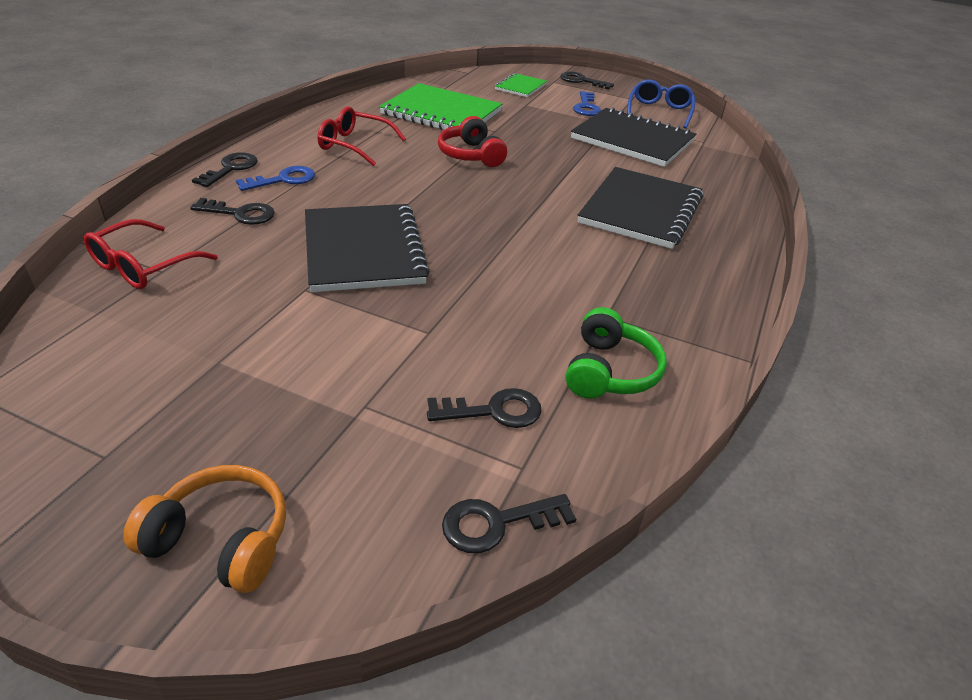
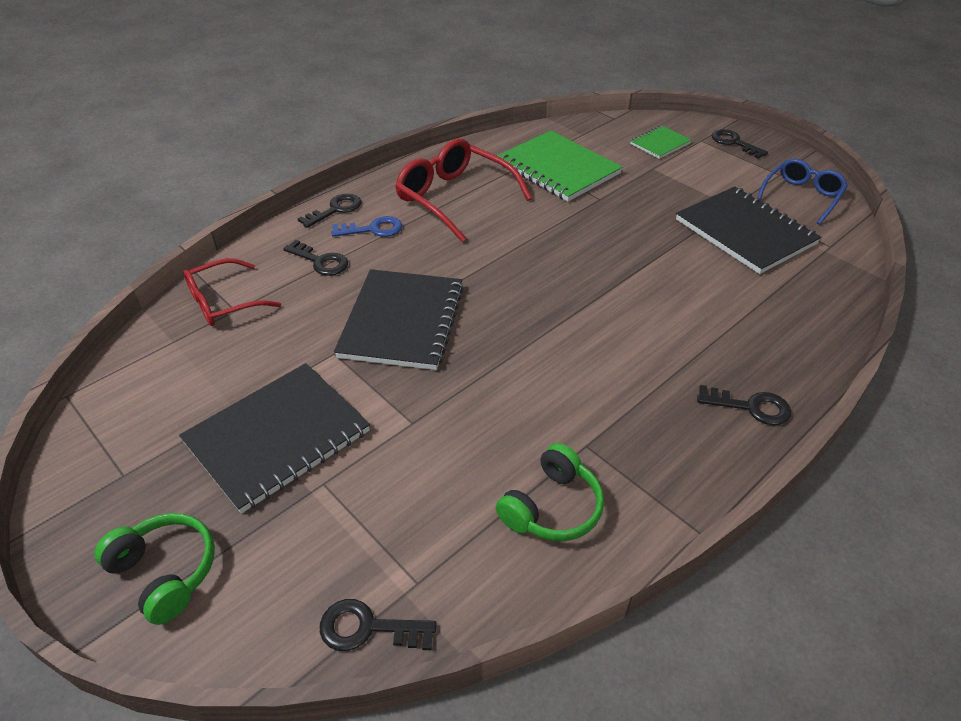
camera: 25 degrees right, 5 degrees up
orange headphones [123,465,286,593] -> green headphones [94,513,215,625]
red glasses [317,107,406,166] -> red glasses [395,138,532,242], size x1.54
black key [427,388,542,428] -> black key moved to [697,385,791,425]
red headphones [438,116,507,167] -> none
blue key [573,91,601,116] -> none
black notebook [578,167,703,249] -> black notebook moved to [179,363,370,514]

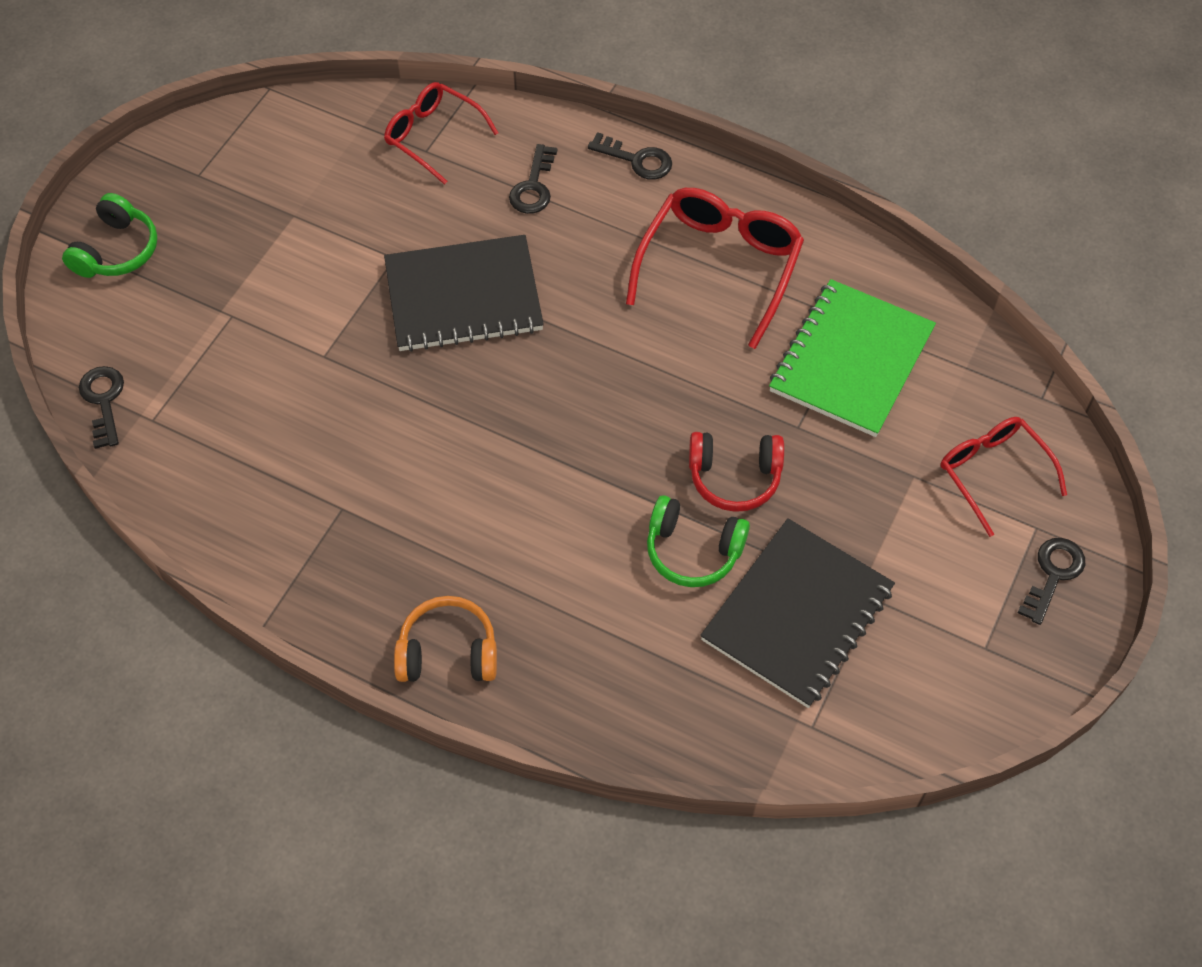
camera: 70 degrees right, 15 degrees up
black notebook [179,363,370,514] -> none
blue key [331,216,402,237] -> none
green headphones [496,443,604,541] -> green headphones moved to [647,495,750,587]
green notebook [630,126,691,159] -> red glasses [941,417,1067,537]
black key [697,385,791,425] -> orange headphones [394,596,497,682]
blue glasses [757,158,848,225] -> none
none -> red headphones [689,432,784,512]

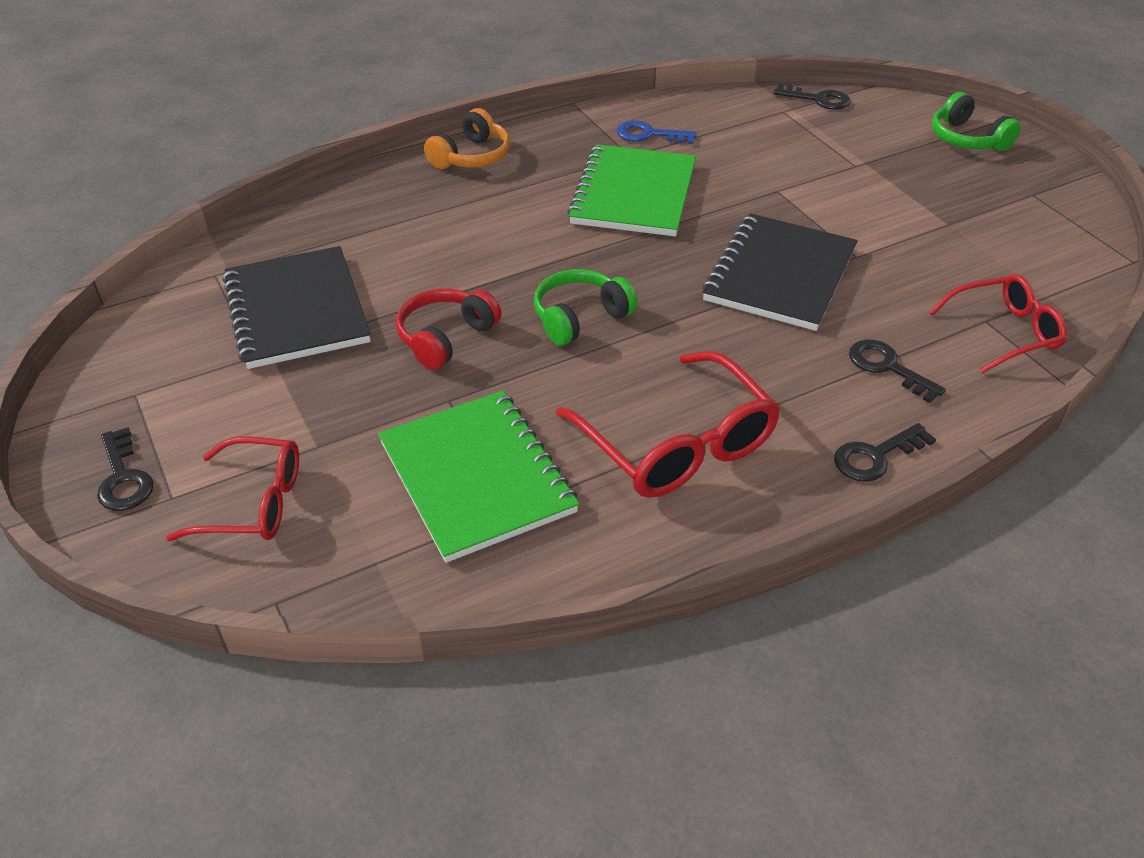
camera: 125 degrees right, 15 degrees down
green headphones [647,495,750,587] -> green headphones moved to [534,269,638,346]
none -> green notebook [567,144,696,236]
none -> blue key [617,120,697,144]

